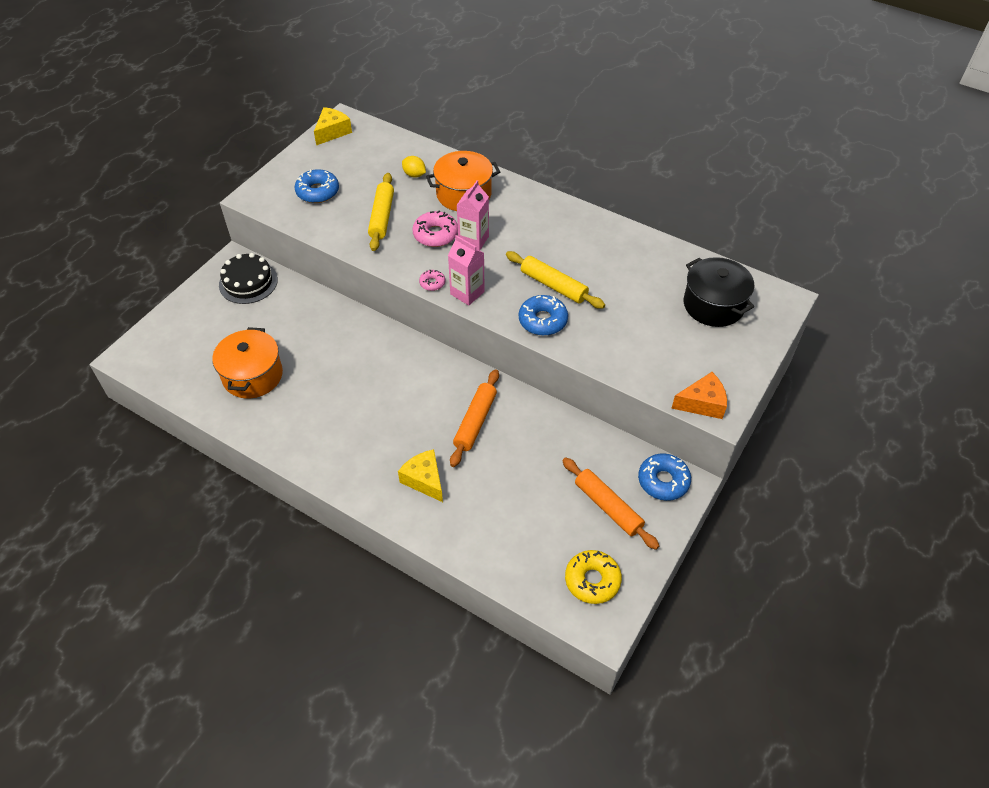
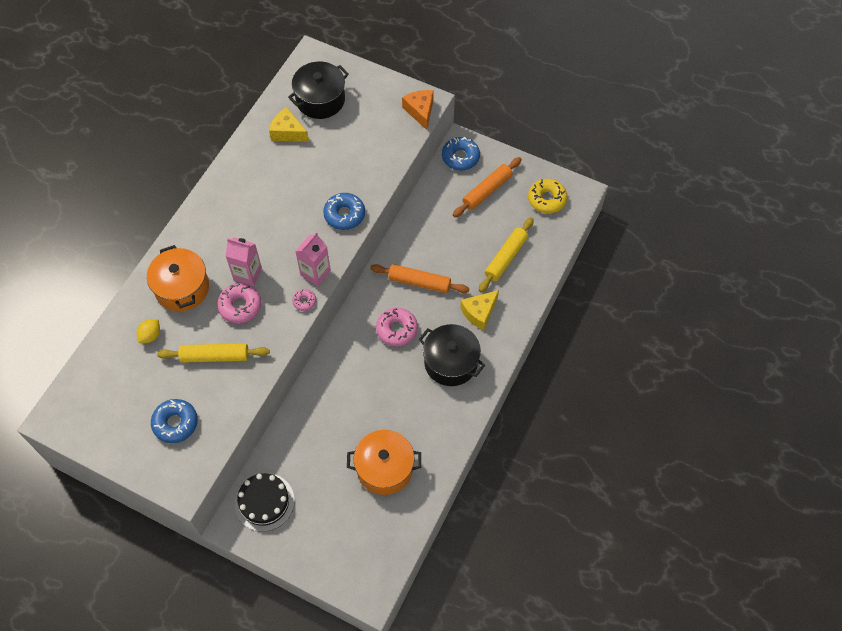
camera: 95 degrees left, 10 degrees up
yellow cheese [314,107,352,146] -> yellow cheese moved to [269,107,309,142]
yellow rolling pin [506,251,605,309] -> yellow rolling pin moved to [479,217,534,292]
none -> pink donut [376,308,418,347]
none -> black pot [419,324,485,386]

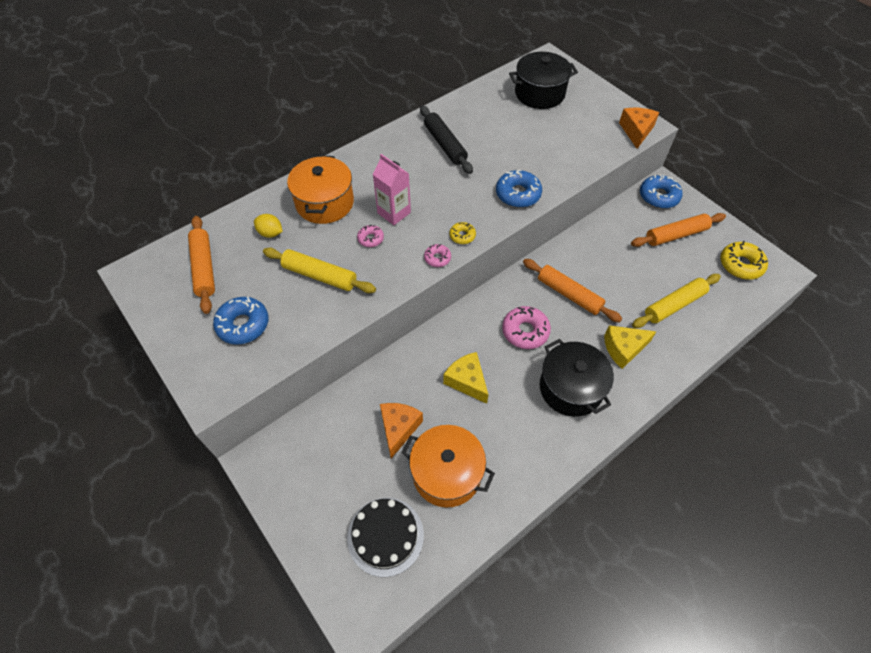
camera: 25 degrees right, 5 degrees down
yellow lemon [137,319,160,343] -> yellow lemon turned 60 degrees clockwise [254,214,283,238]
pink donut [217,283,261,323] -> pink donut [357,225,384,247], size x0.55
black cake [235,473,295,532] -> black cake moved to [347,498,424,577]
yellow cheese [269,107,309,142] -> yellow cheese moved to [443,352,488,404]
pink carton [295,232,331,286] -> yellow donut [449,222,476,244]
none -> orange rolling pin [188,216,215,314]
none -> orange cheese [380,403,423,459]
none -> black rolling pin [420,105,473,174]

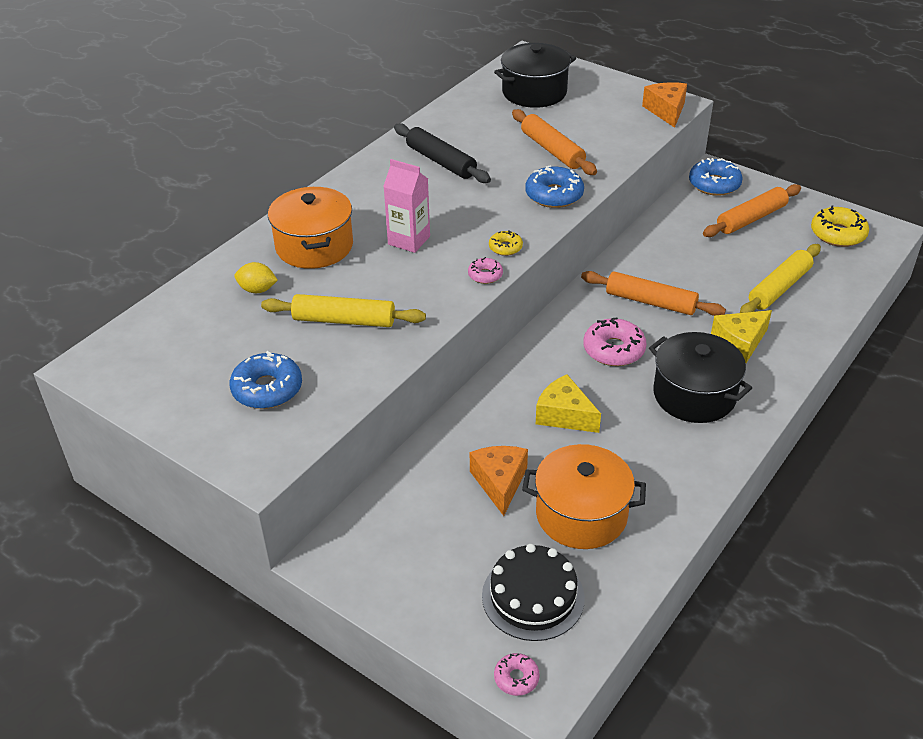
camera: 15 degrees left, 15 degrees down
orange rolling pin [188,216,215,314] -> orange rolling pin moved to [512,109,597,175]
pink donut [357,225,384,247] -> pink donut moved to [494,653,540,696]

